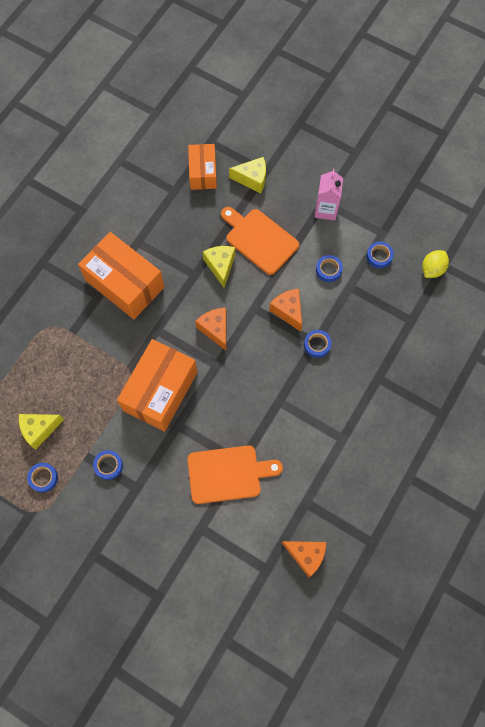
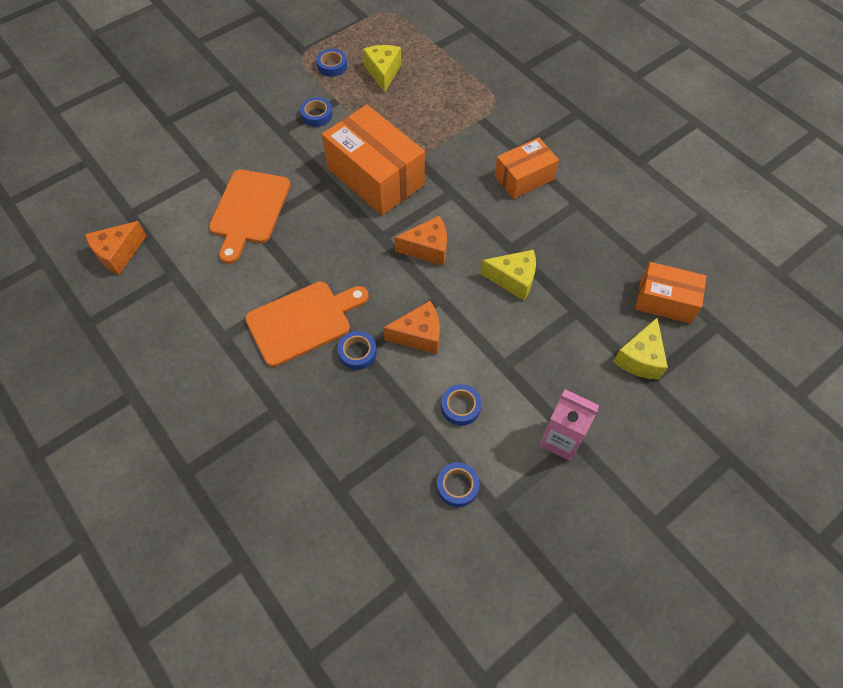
camera: 110 degrees right, 10 degrees down
orange box [78,232,164,319] -> orange box [495,138,559,199], size x0.60
orange cutting board [221,207,299,275] -> orange cutting board moved to [245,282,369,367]
yellow lemon [422,250,449,278] -> none

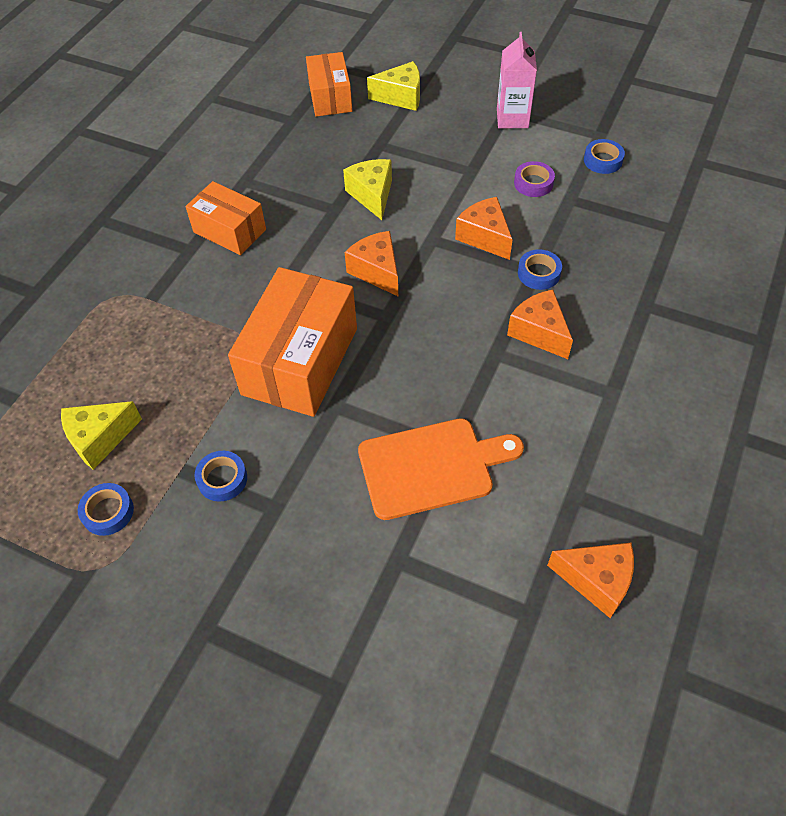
camera: 115 degrees left, 5 degrees down
orange cutting board [245,282,369,367] -> orange cheese [507,290,573,359]
blue tape [441,384,482,426] -> purple tape [514,161,555,197]

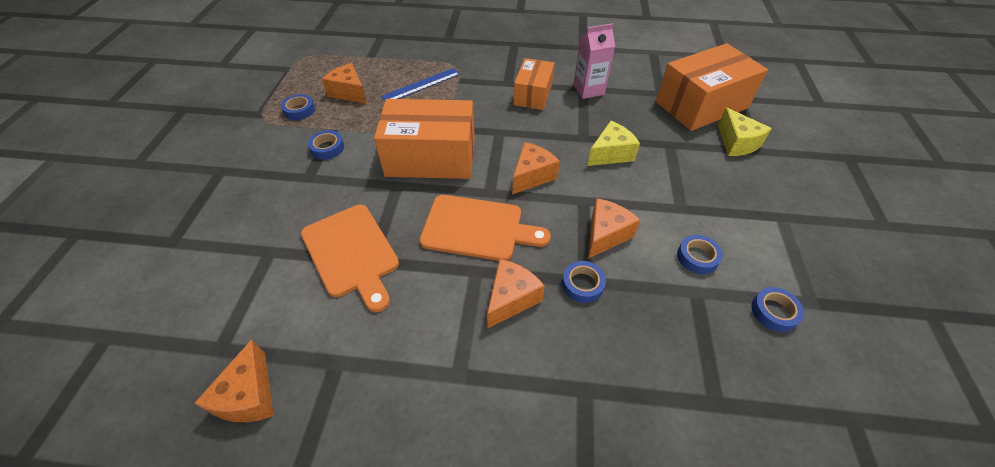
camera: 70 degrees right, 5 degrees down
yellow cheese [61,401,142,470] -> orange cheese [322,63,367,104]
orange box [306,52,352,117] -> orange box [656,43,768,131], size x1.68
pink carton [497,32,537,128] -> pink carton moved to [573,23,615,99]
purple tape [514,161,555,197] -> blue tape [677,235,723,274]
none -> blue ruler [381,68,460,101]
none -> orange cutting board [420,195,551,261]

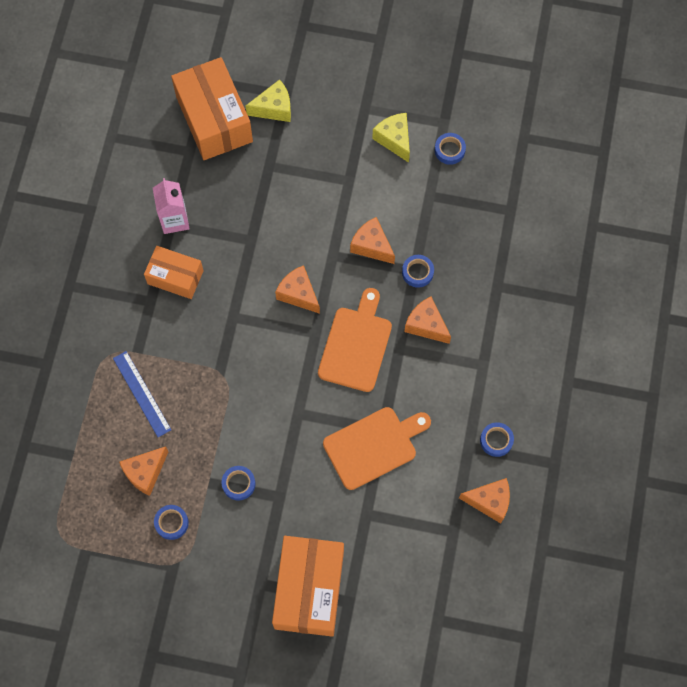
camera: 85 degrees left, 20 degrees up
orange box [374,99,475,179] -> orange box moved to [272,536,344,637]
yellow cheese [587,121,640,166] -> yellow cheese moved to [372,113,410,163]
blue tape [677,235,723,274] -> blue tape moved to [480,422,514,457]

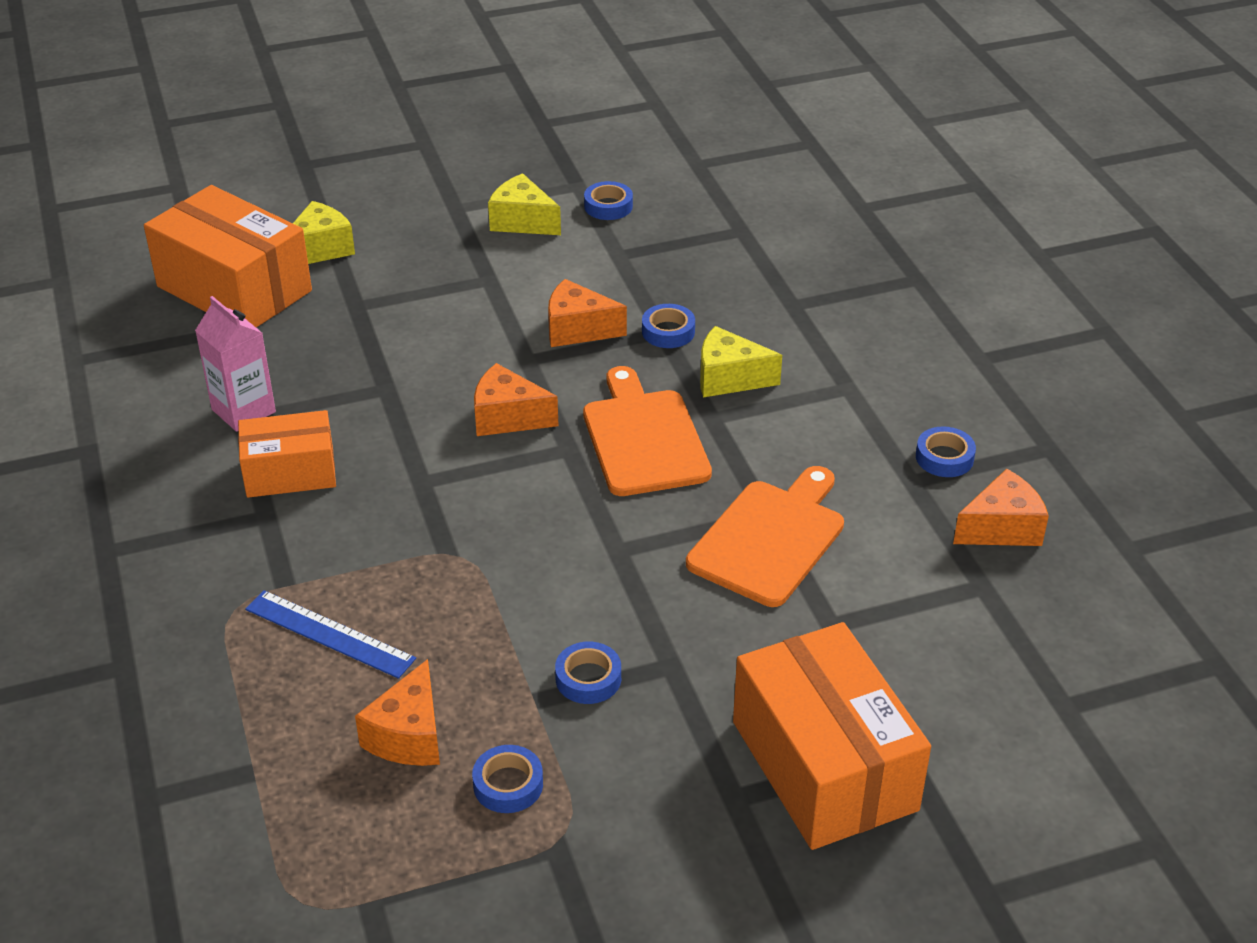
camera: 30 degrees left, 30 degrees down
orange cheese [404,296,451,344] -> yellow cheese [700,326,782,398]

